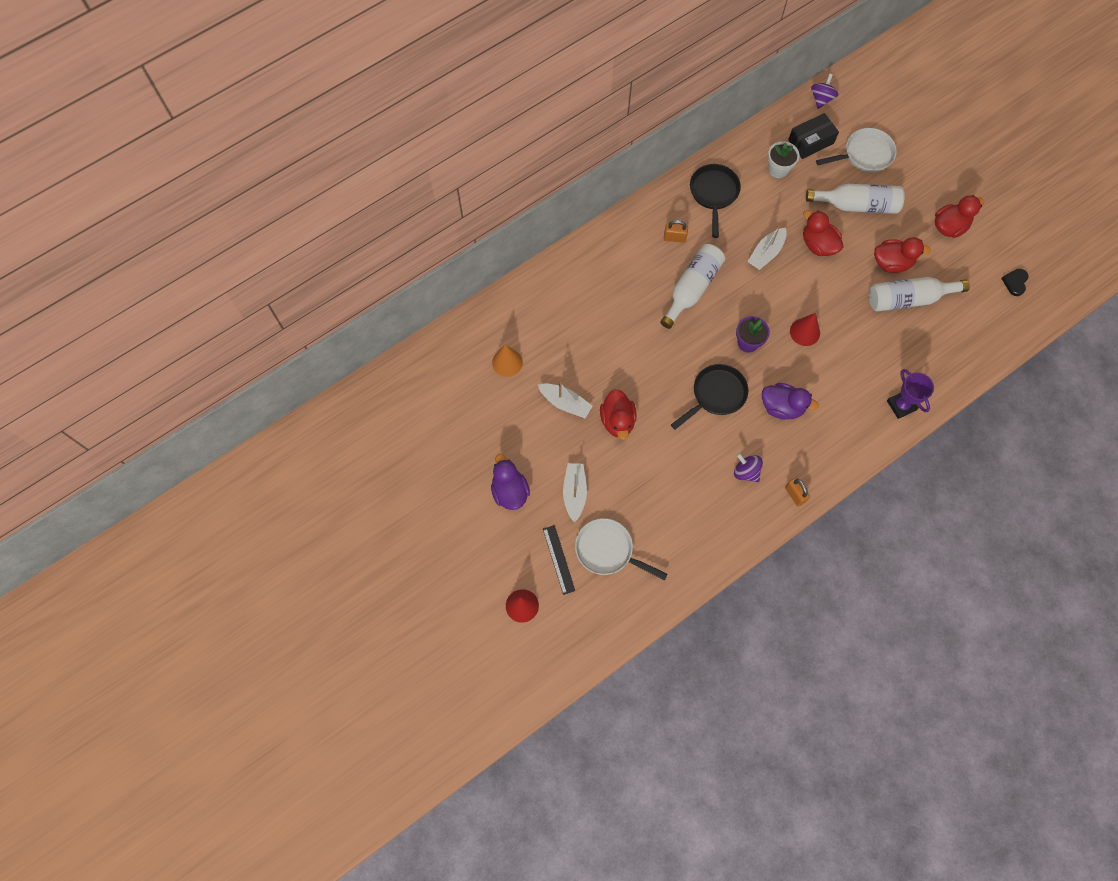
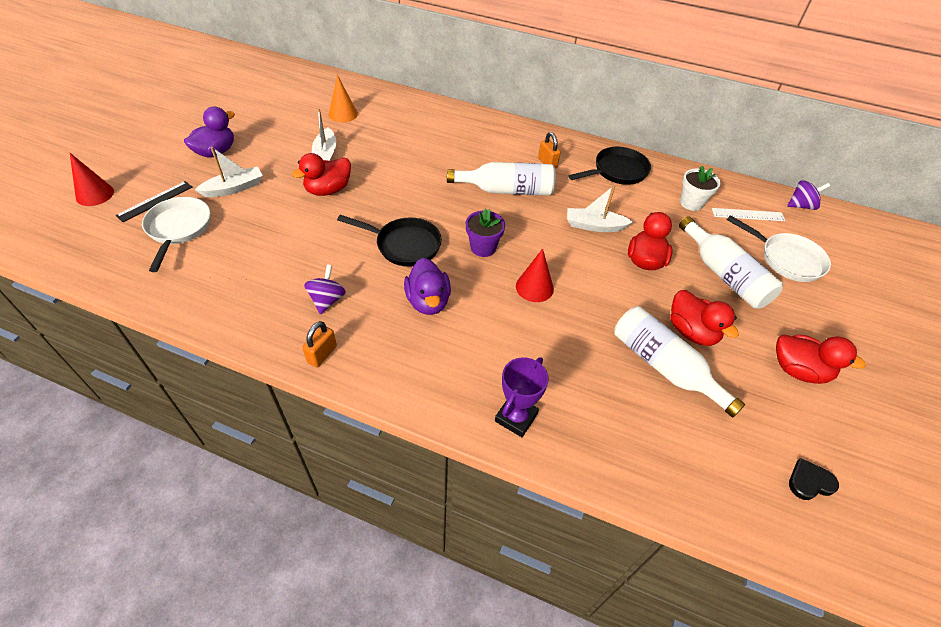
camera: 55 degrees right, 20 degrees down
black box [788,113,839,159] -> white ruler [712,208,785,221]

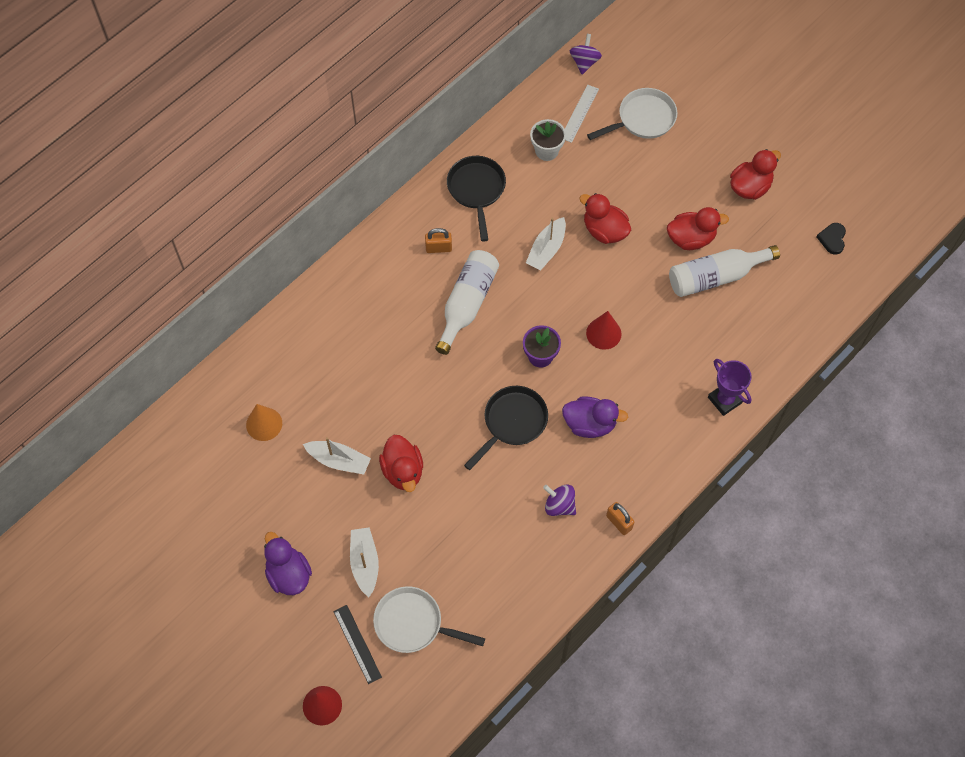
camera: 65 degrees left, 15 degrees up
white bottle [679,216,783,309] -> none

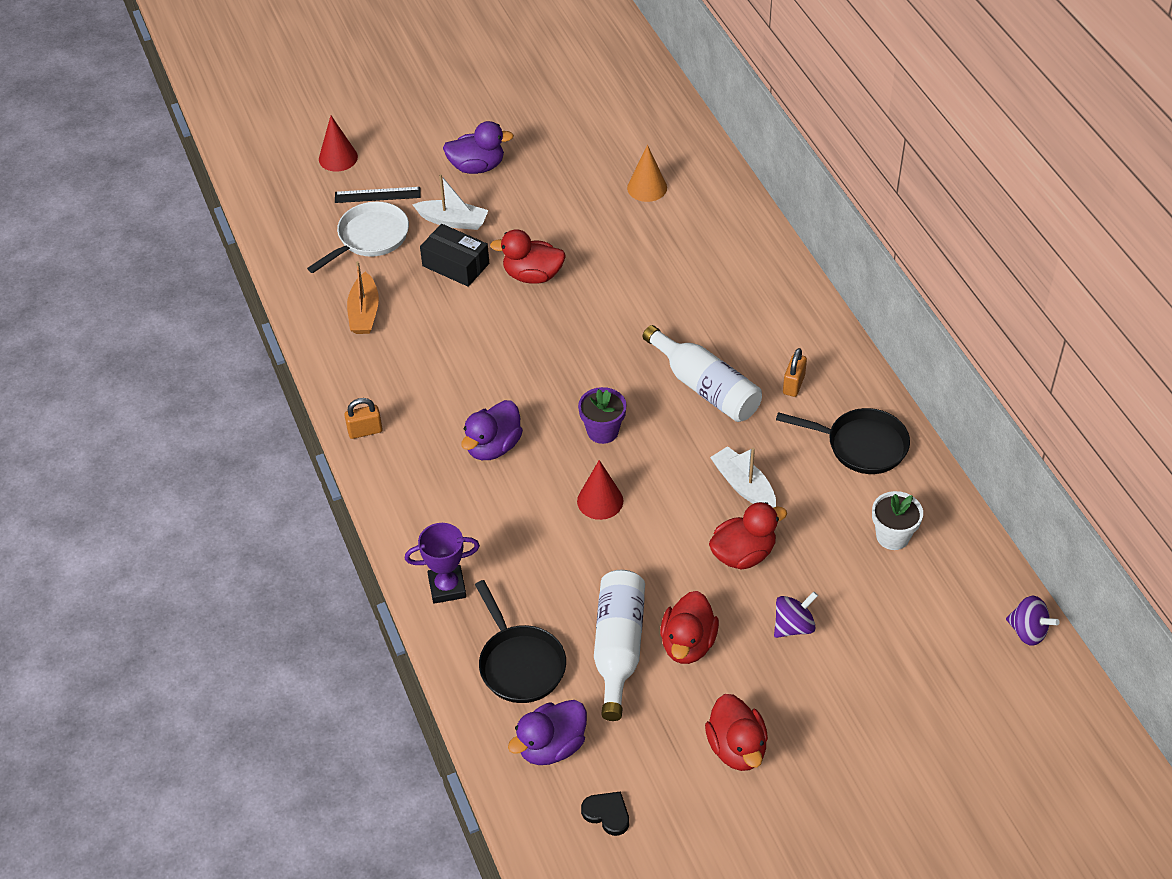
camera: 115 degrees right, 15 degrees down
white boat [303,437,371,474] -> none
black pan [464,386,548,470] -> black pan moved to [475,580,566,703]
purple spinning top [543,484,576,516] -> purple spinning top moved to [774,591,818,638]
white ruler [565,84,599,143] -> none
white pan [587,88,677,140] -> none
none -> orange boat [347,261,379,334]
none -> black box [420,224,489,287]
none -> purple duck [508,700,587,765]

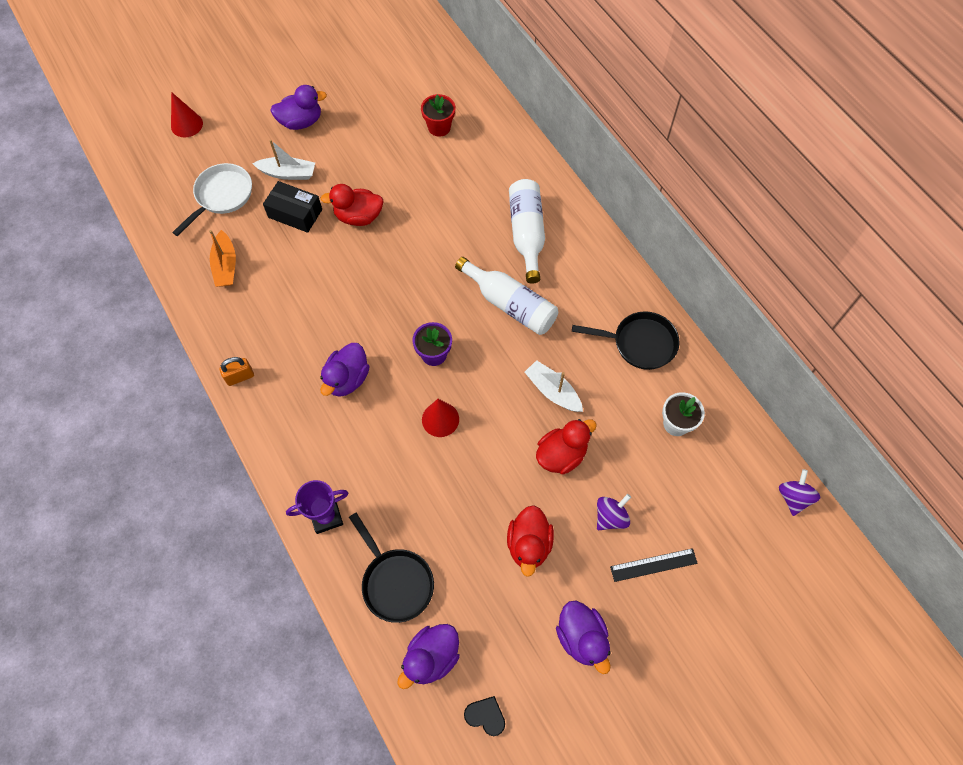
camera: 10 degrees left, 15 degrees up
black ruler [335,187,420,203] -> black ruler moved to [610,548,698,582]
white bottle [594,570,645,721] -> white bottle moved to [509,179,545,284]
orange cone [627,145,667,202] -> red flower pot [421,94,455,137]
red duck [705,694,768,771] -> purple duck [556,601,611,674]
orange padlock [783,348,807,397] -> none
purple spinning top [1006,596,1060,646] -> purple spinning top turned 105 degrees counterclockwise [779,469,820,516]

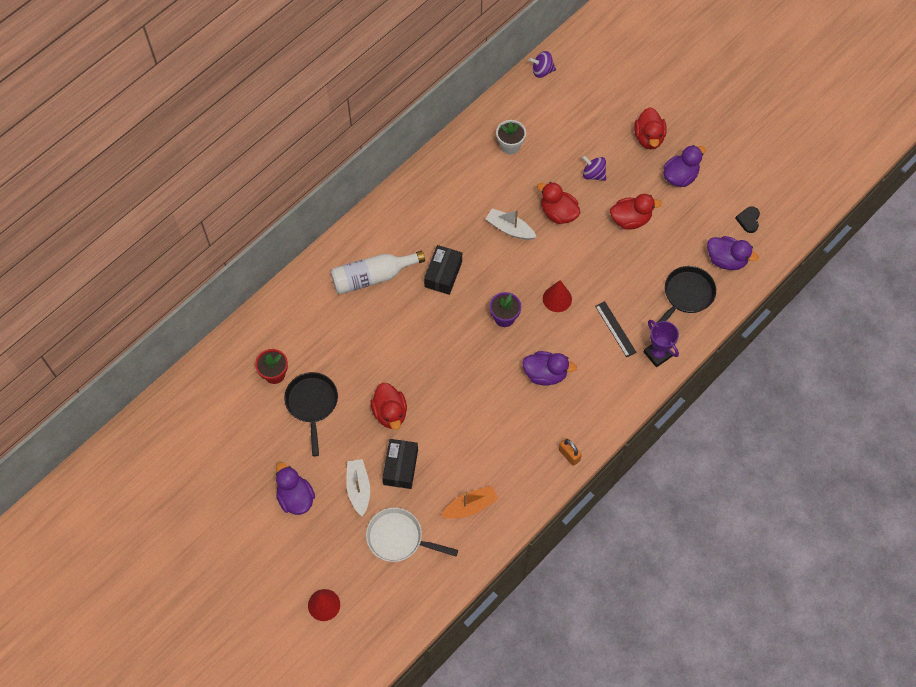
camera: 105 degrees left, 0 degrees up
white bottle [455,257,558,335] -> black box [424,245,462,295]
white boat [524,360,583,412] -> white boat turned 90 degrees clockwise [486,208,536,240]
black pan [572,311,680,370] -> black pan moved to [284,372,338,457]
black ruler [610,548,698,582] -> black ruler moved to [595,301,637,357]
none -> red duck [634,107,667,150]

